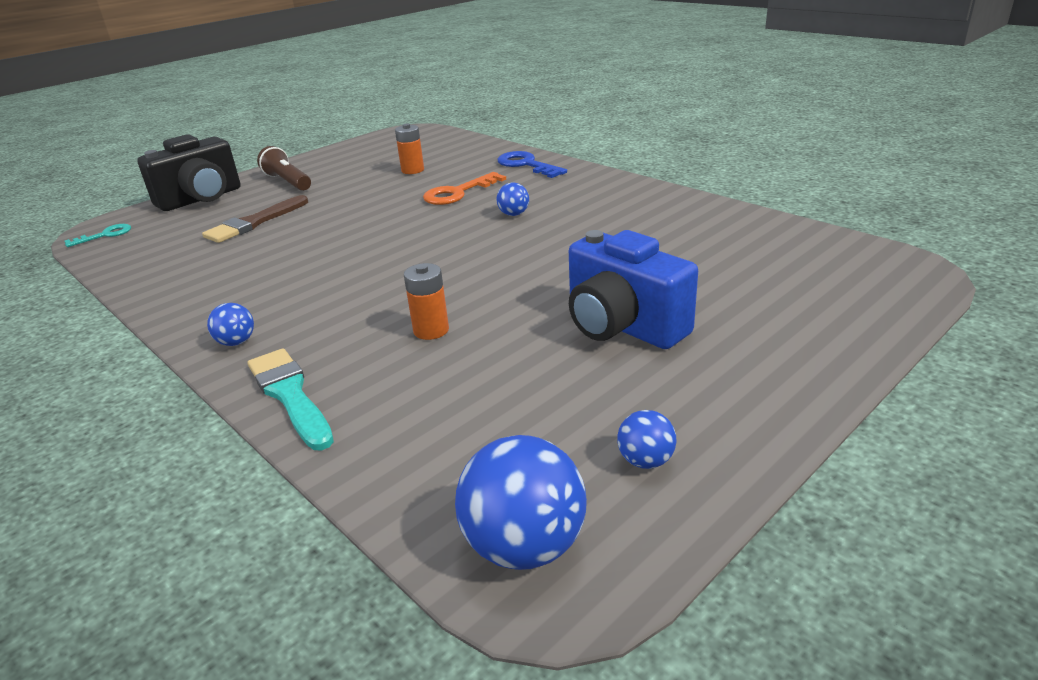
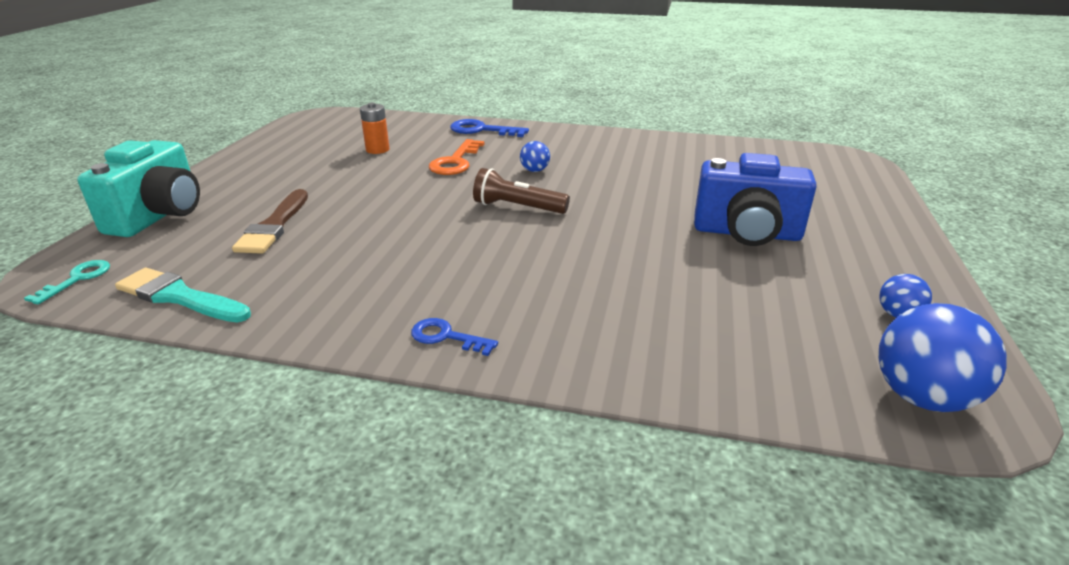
camera: 35 degrees left, 0 degrees up
black camera [137,134,240,211] -> turquoise camera [77,140,200,237]
blue ball [207,303,254,346] -> blue key [411,318,498,356]
turquoise brush [248,348,334,450] -> turquoise brush moved to [115,268,251,322]
brown flashlight [257,146,311,191] -> brown flashlight moved to [473,168,570,214]
orange battery [404,263,449,340] -> none

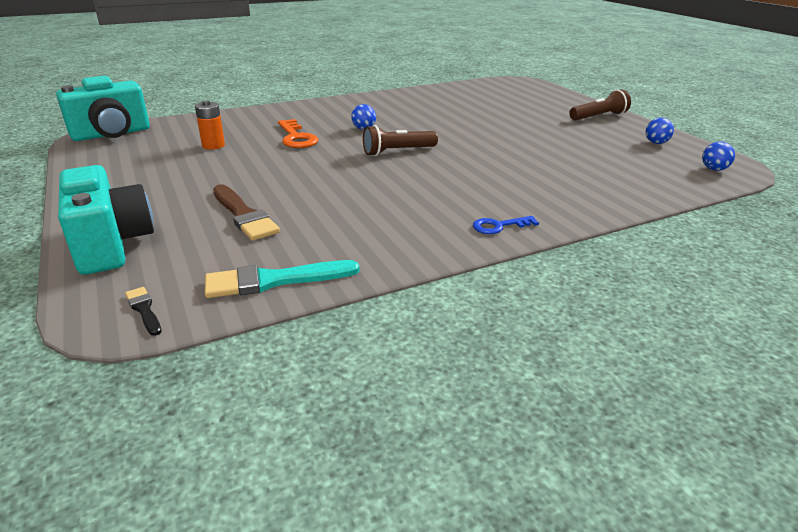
camera: 40 degrees left, 0 degrees up
turquoise key [24,260,110,304] -> black brush [125,287,161,336]
blue key [450,119,529,137] -> none
blue camera [694,153,817,246] -> none
blue ball [878,303,1007,412] -> blue ball [702,142,735,171], size x0.51
none -> turquoise camera [56,76,150,141]
none -> brown flashlight [569,89,631,121]

